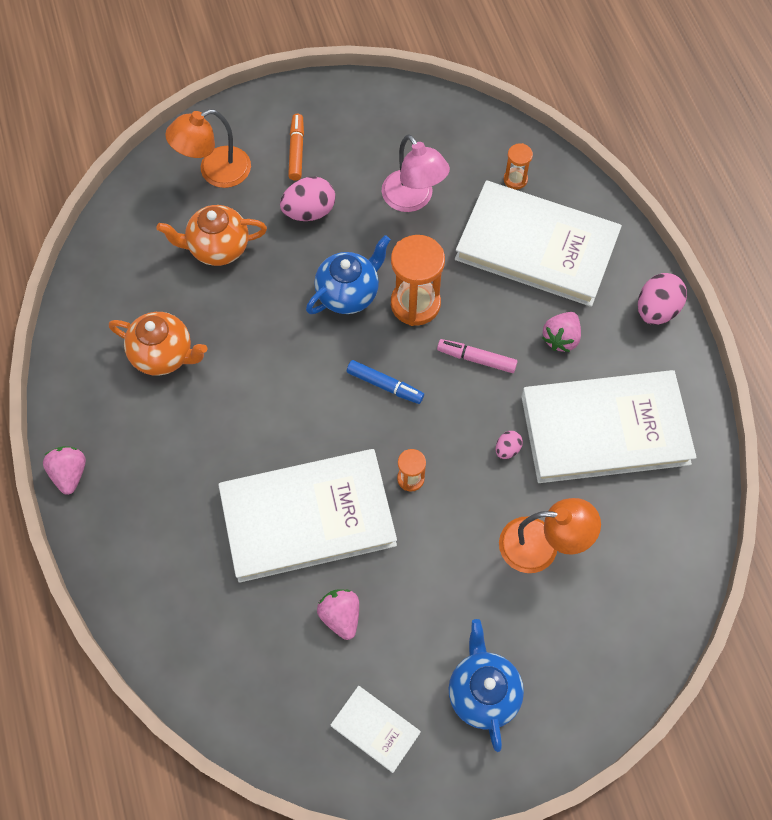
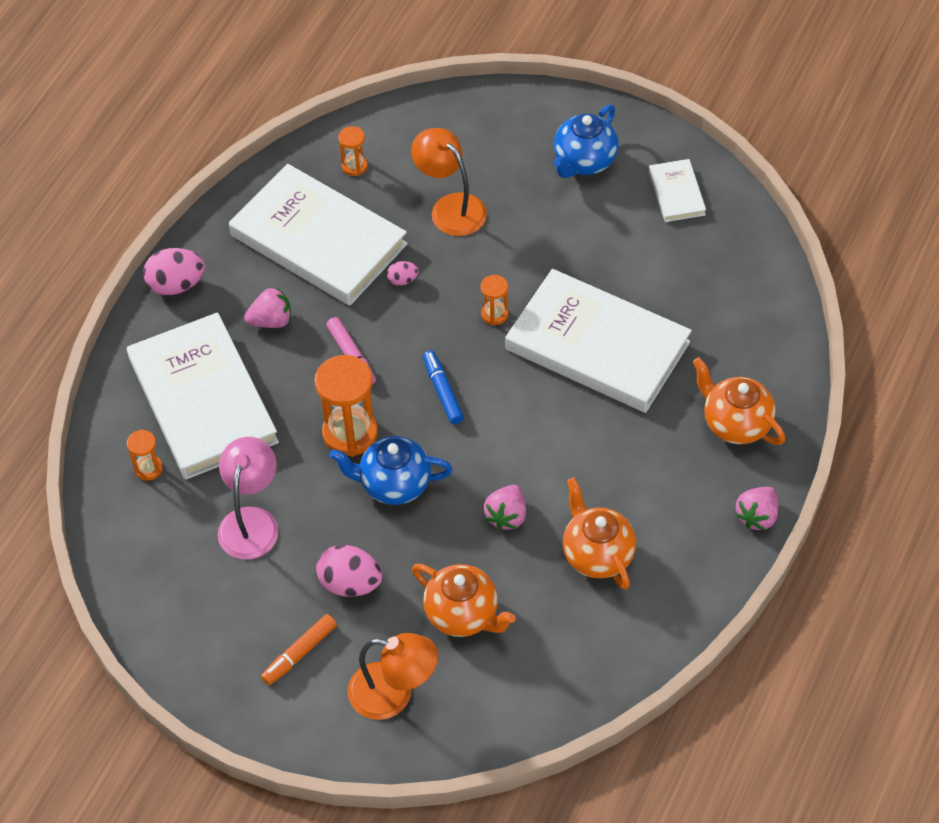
camera: 135 degrees left, 10 degrees down
pink strawberry [317,589,359,640] -> pink strawberry moved to [484,485,526,530]
none -> orange hourglass [339,126,367,176]
none -> orange teapot [693,357,785,445]

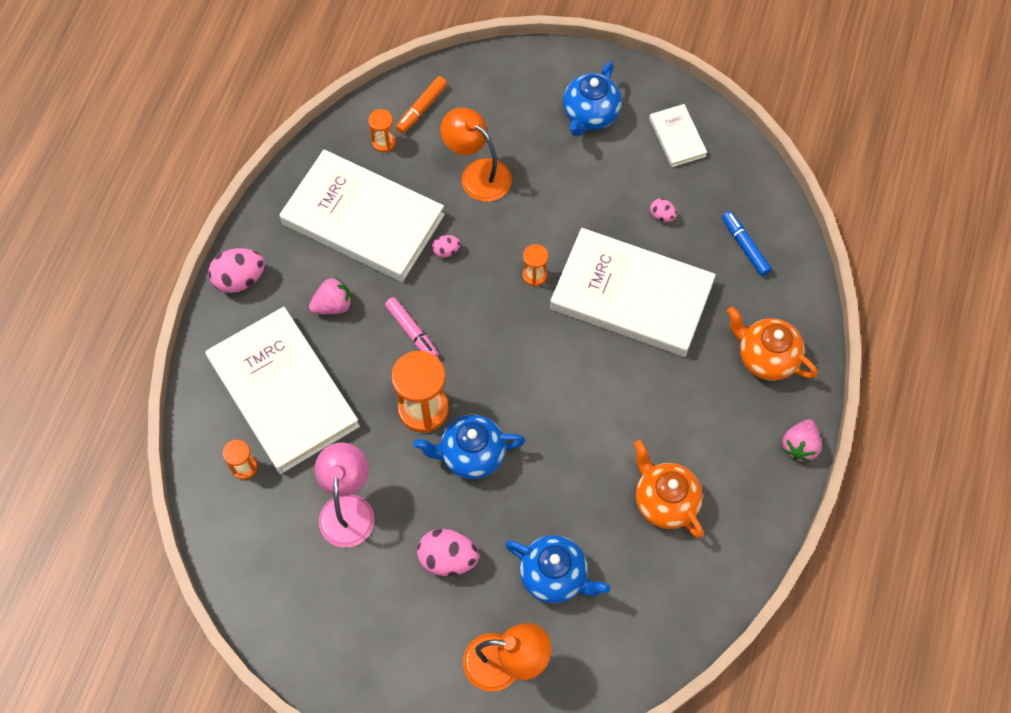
camera: 10 degrees left, 10 degrees up
orange marker [261,614,337,685] -> orange marker moved to [396,76,447,134]
orange teapot [412,564,516,637] -> blue teapot [505,535,610,604]
blue marker [423,350,464,424] -> blue marker moved to [722,211,772,276]
pink strawberry [484,485,526,530] -> none
none -> pink egg [650,198,677,222]

